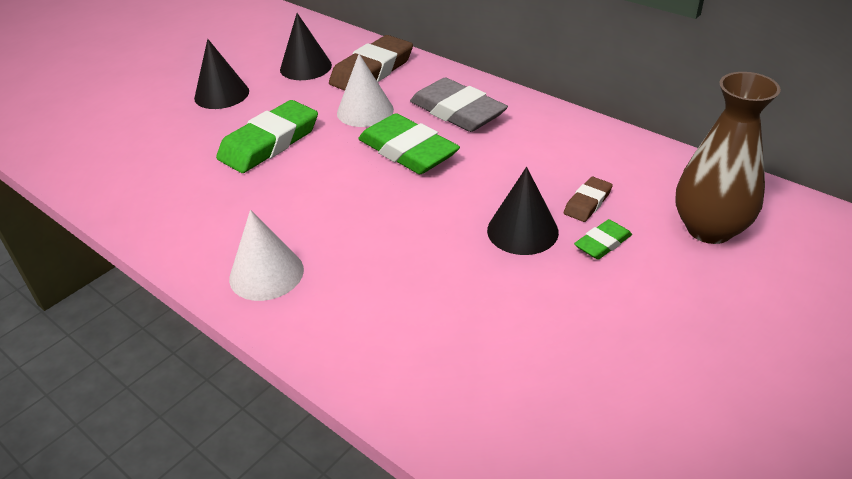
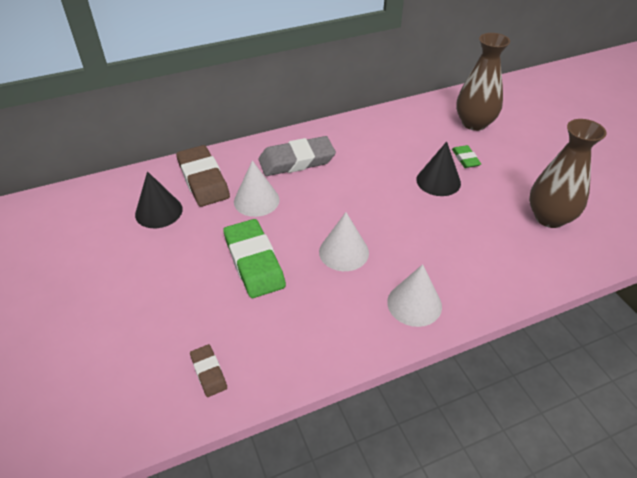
camera: 65 degrees left, 5 degrees up
black cone [194,39,249,109] -> none
green eraser [358,113,460,174] -> none
brown eraser [564,177,613,222] -> brown eraser moved to [190,344,227,397]
none -> white cone [319,212,369,271]
none -> brown vase [529,119,607,228]

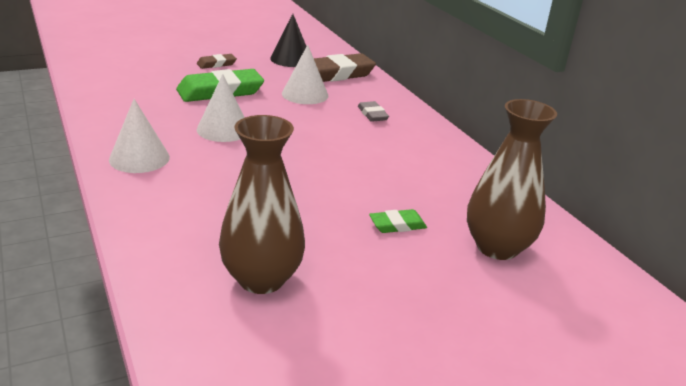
camera: 85 degrees right, 15 degrees down
brown eraser [190,344,227,397] -> brown eraser moved to [197,54,237,69]
grey eraser [258,136,336,176] -> grey eraser [358,101,389,122], size x0.50
black cone [417,142,461,196] -> none

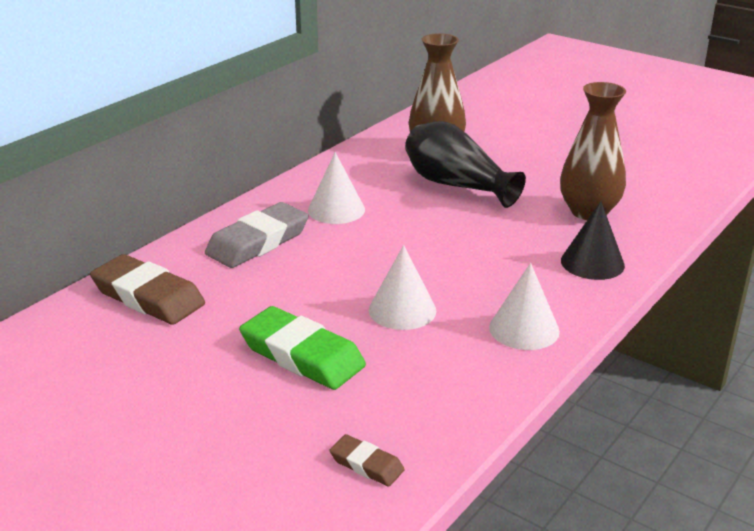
camera: 115 degrees left, 0 degrees up
brown eraser [197,54,237,69] -> brown eraser moved to [330,434,405,487]
black cone [270,14,306,67] -> black cone moved to [561,201,625,280]
white cone [282,45,329,104] -> white cone moved to [308,152,365,224]
grey eraser [358,101,389,122] -> grey eraser [205,202,309,268], size x2.00
green eraser [369,209,427,233] -> black vase [405,121,526,208]

